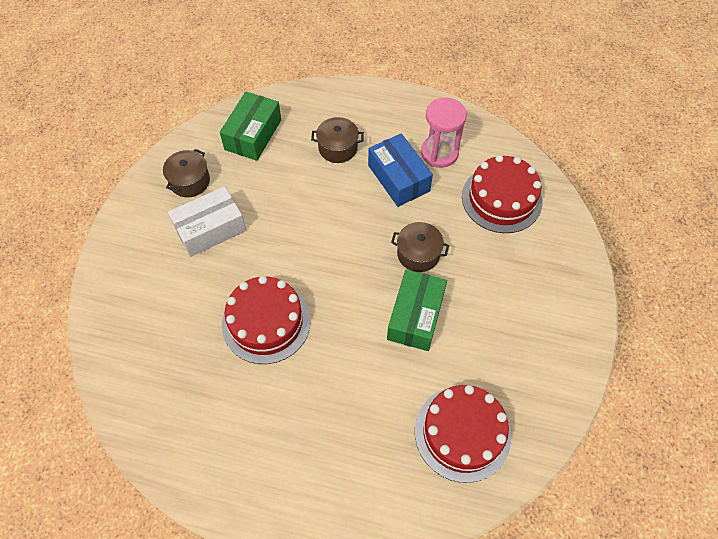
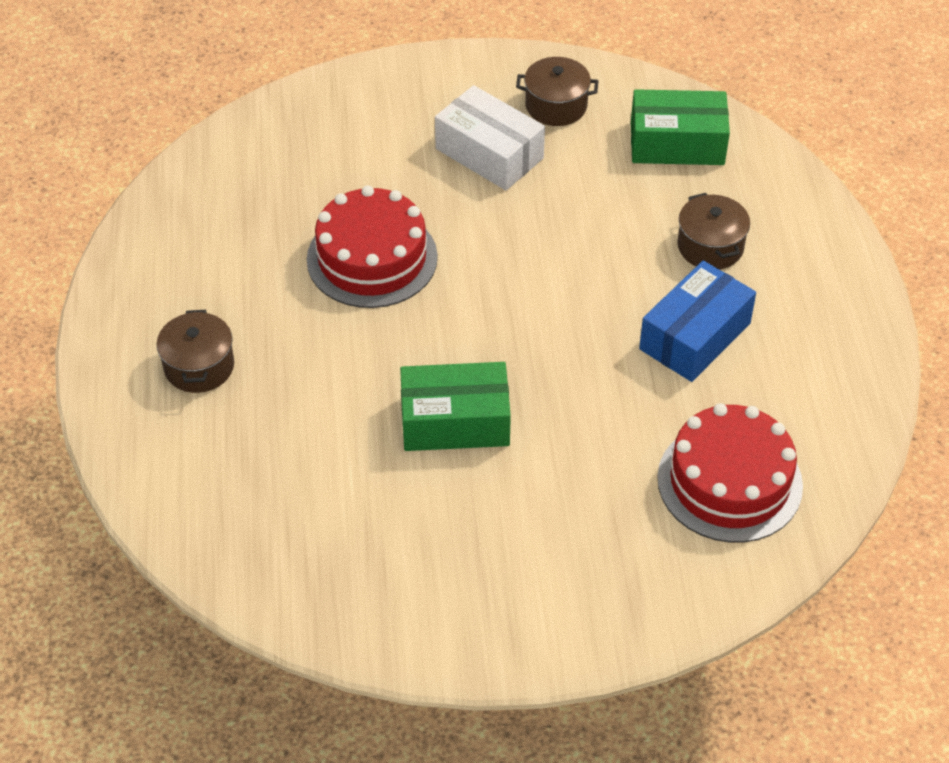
camera: 70 degrees right, 10 degrees down
brown pot [391,222,449,272] -> brown pot moved to [157,310,234,393]
red cake [415,385,511,483] -> none
pink hourglass [421,97,467,168] -> none

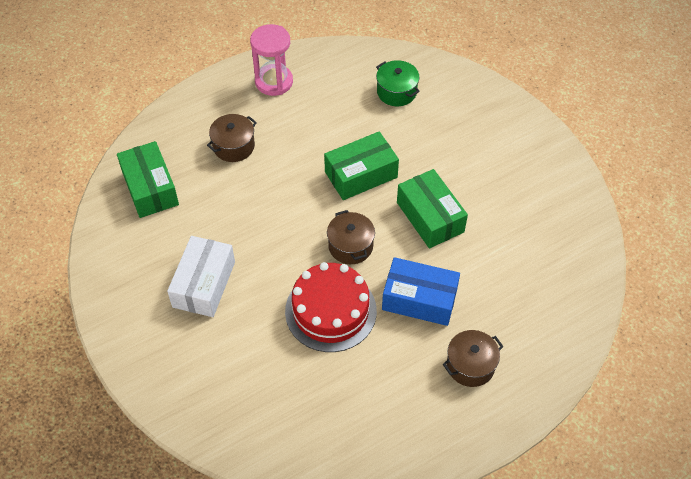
camera: 115 degrees left, 5 degrees up
brown pot [516,57,598,126] -> brown pot moved to [327,210,375,264]
blue box [639,260,756,382] -> blue box moved to [382,257,460,326]
red cake [657,403,803,543] -> green pot [376,60,420,106]
none -> pink hourglass [250,24,293,96]
none -> green box [324,131,399,200]

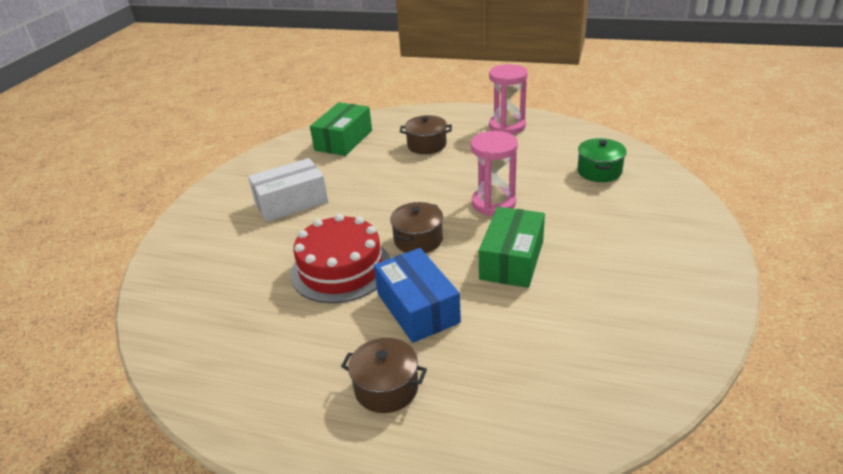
camera: 50 degrees right, 20 degrees down
green box [324,131,399,200] -> pink hourglass [471,131,518,216]

